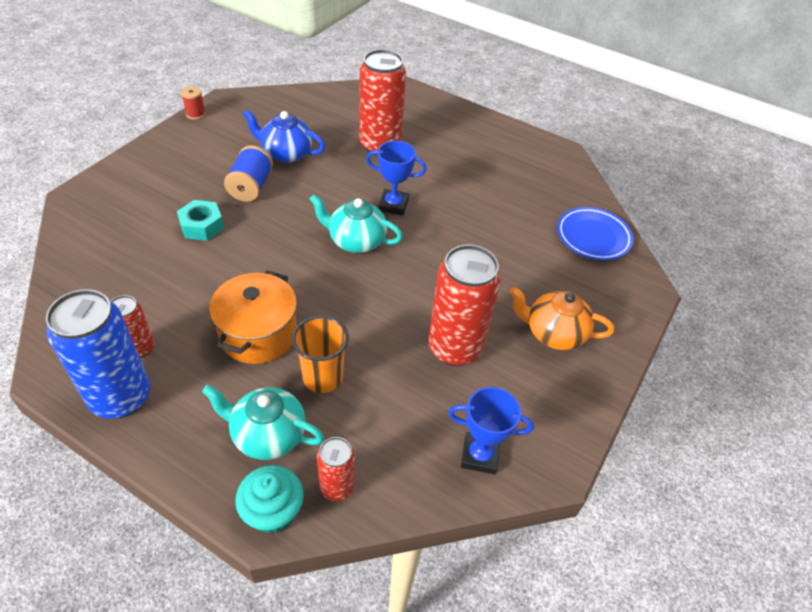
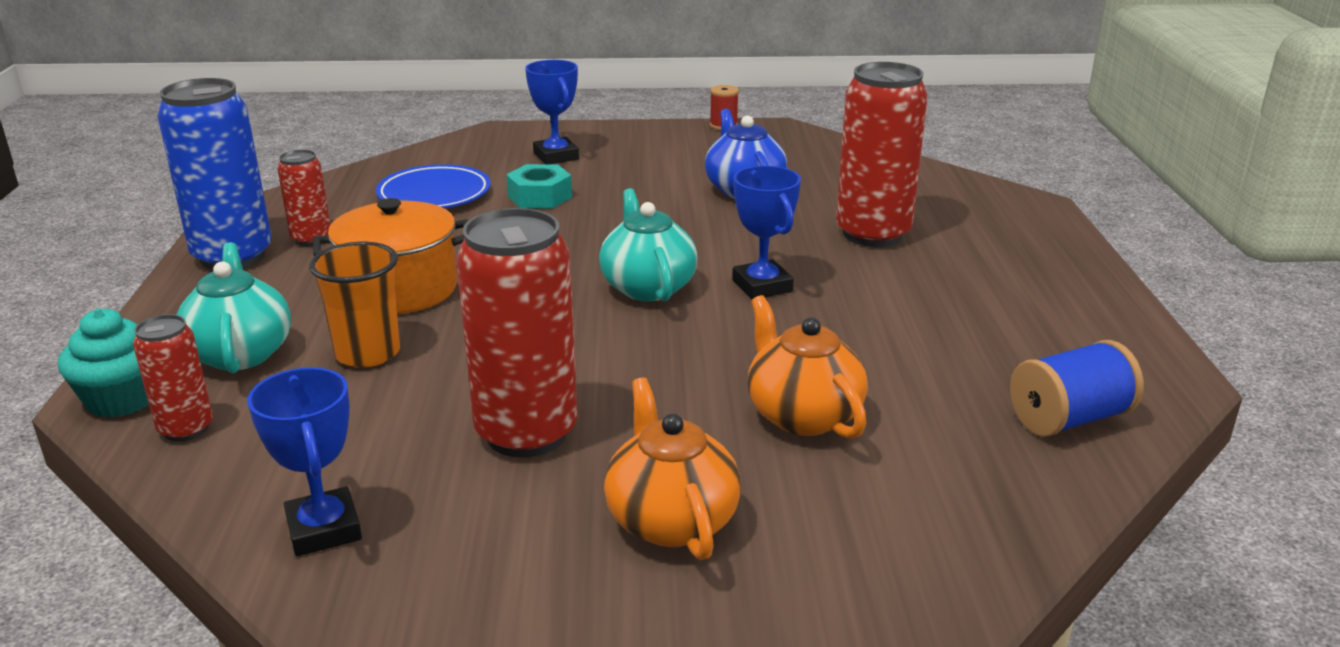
camera: 60 degrees right, 20 degrees down
blue spool [224,145,273,202] -> blue spool moved to [1010,340,1144,437]
blue plate [557,207,633,260] -> blue plate moved to [376,164,491,208]
none -> blue trophy [525,60,579,164]
none -> orange teapot [747,295,868,439]

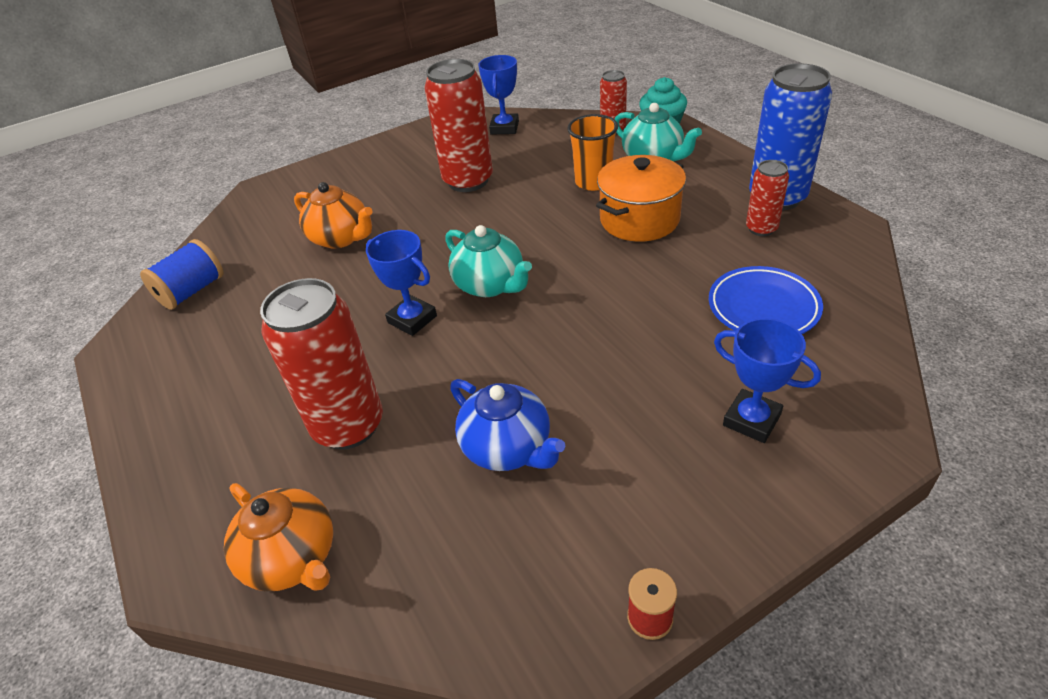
camera: 155 degrees right, 15 degrees up
blue trophy [248,367,362,556] -> blue trophy turned 60 degrees clockwise [478,55,519,134]
turquoise nut [506,164,572,209] -> none
orange teapot [604,377,741,560] -> orange teapot moved to [224,483,333,592]

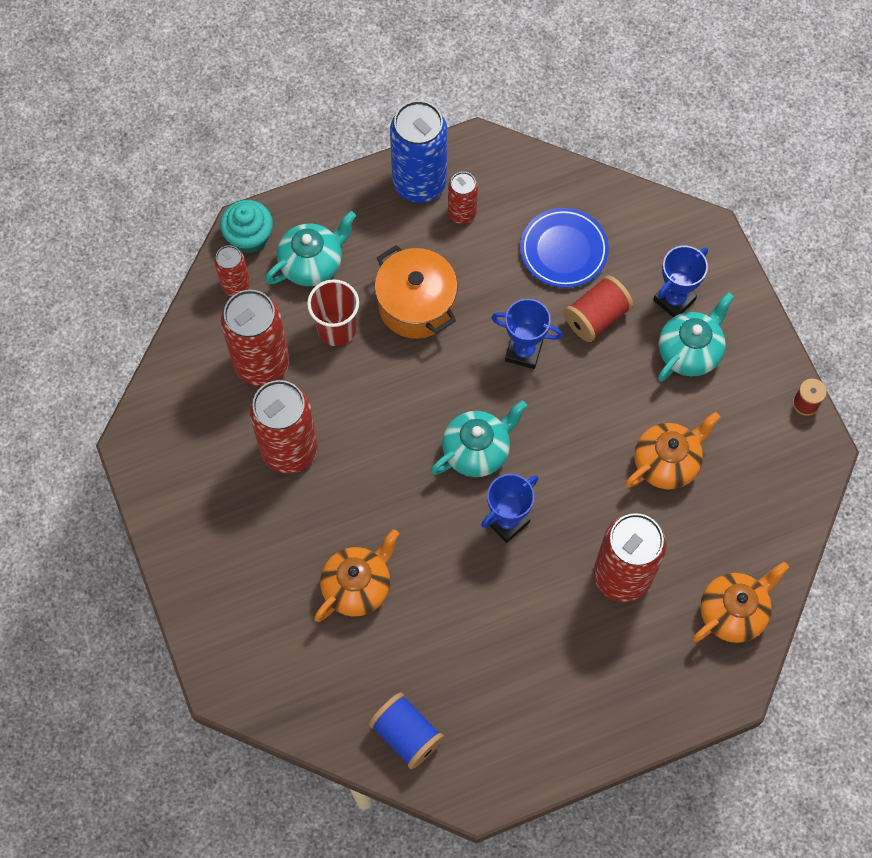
camera: 85 degrees left, 25 degrees up
blue teapot [450,379,565,471] -> orange teapot [625,412,721,490]
blue trophy [478,55,519,134] -> blue trophy moved to [491,299,563,369]
orange cup [567,114,618,191] -> red cup [307,279,359,346]
none -> red can [221,290,290,386]
none -> red spool [564,276,633,342]
none -> turquoise teapot [658,292,734,382]

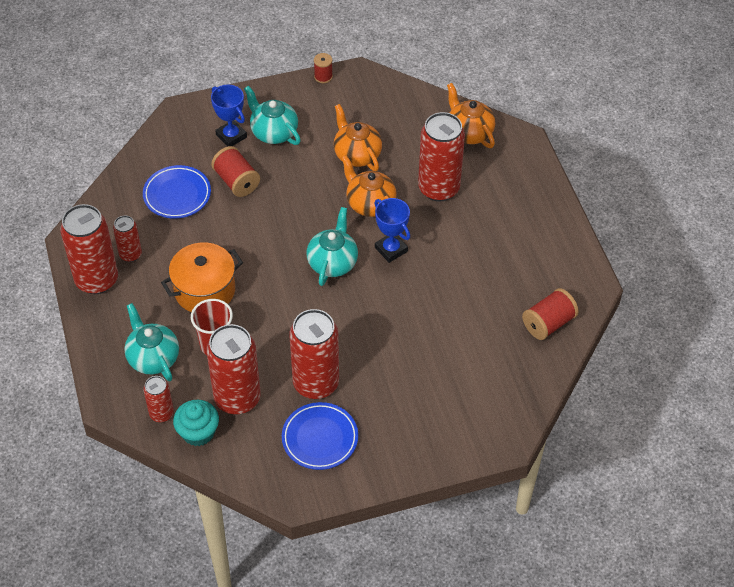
camera: 85 degrees left, 15 degrees down
turquoise cupcake [220,200,273,253] -> turquoise cupcake moved to [173,400,219,446]
orange teapot [314,529,399,622] -> orange teapot moved to [341,155,396,217]
blue spool [369,692,444,769] -> red spool [522,288,579,340]
blue can [390,100,447,203] -> red can [60,204,118,294]
turquoise teapot [431,400,527,477] -> turquoise teapot turned 45 degrees clockwise [306,207,358,286]
blue trophy [491,299,563,369] -> none
none -> blue plate [282,402,358,470]

